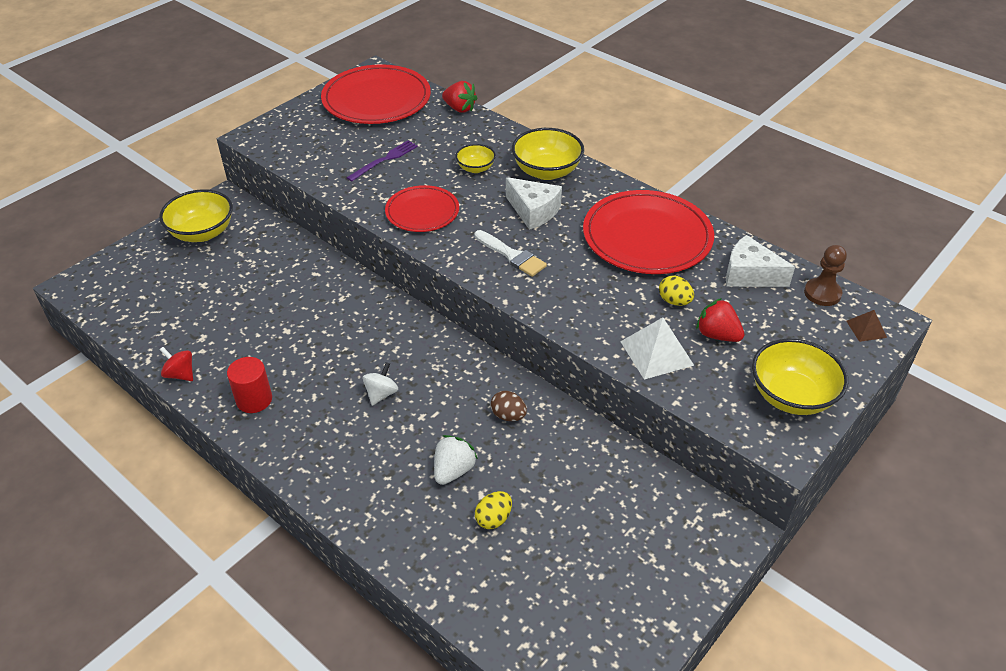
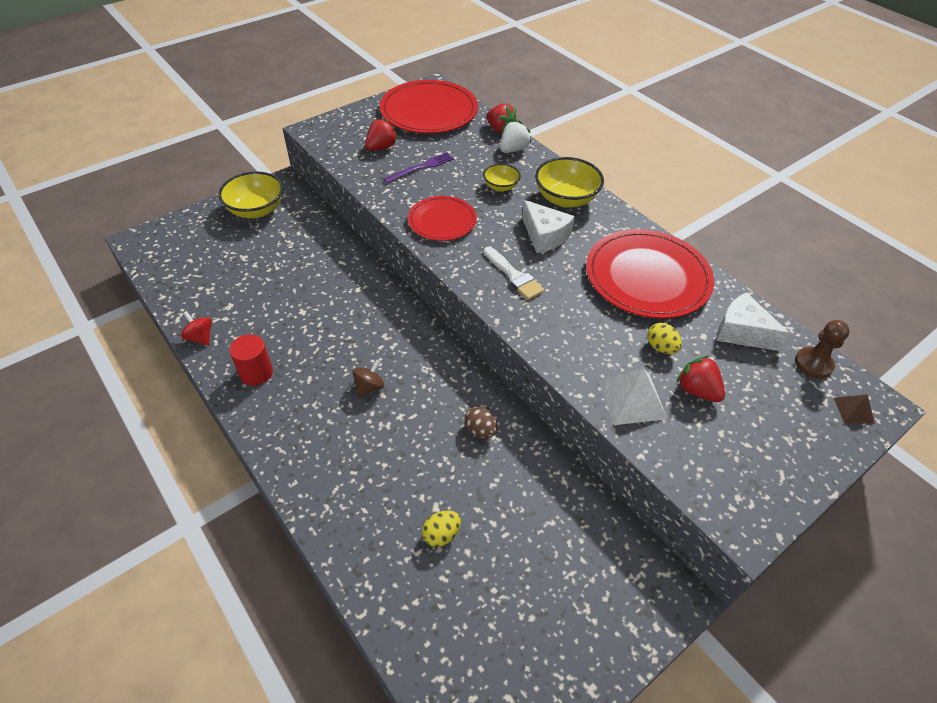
camera: 10 degrees right, 5 degrees up
white spinning top [363,362,398,406] -> brown spinning top [353,360,384,397]
white strawberry [434,435,478,485] -> white strawberry moved to [500,121,531,153]
yellow bowl [752,339,848,415] -> none
none -> red strawberry [365,118,398,151]

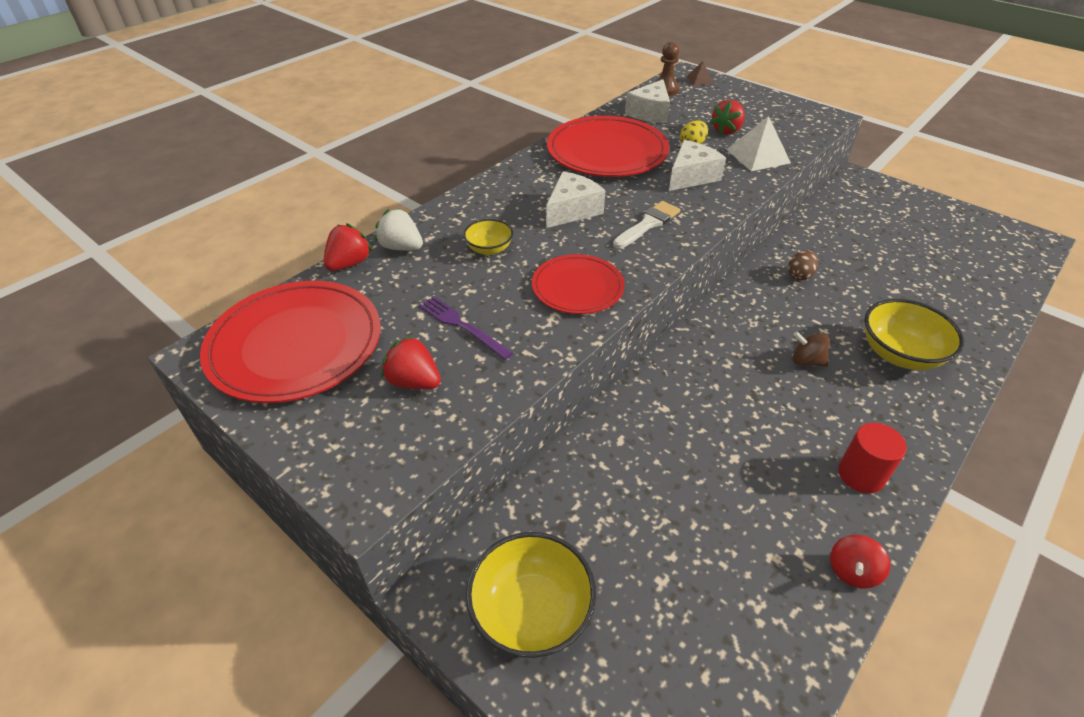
camera: 100 degrees left, 5 degrees down
yellow egg [422,510,461,547] -> none
yellow bowl [535,157,604,208] -> yellow bowl moved to [864,299,964,370]
none -> white cheese [669,140,726,191]

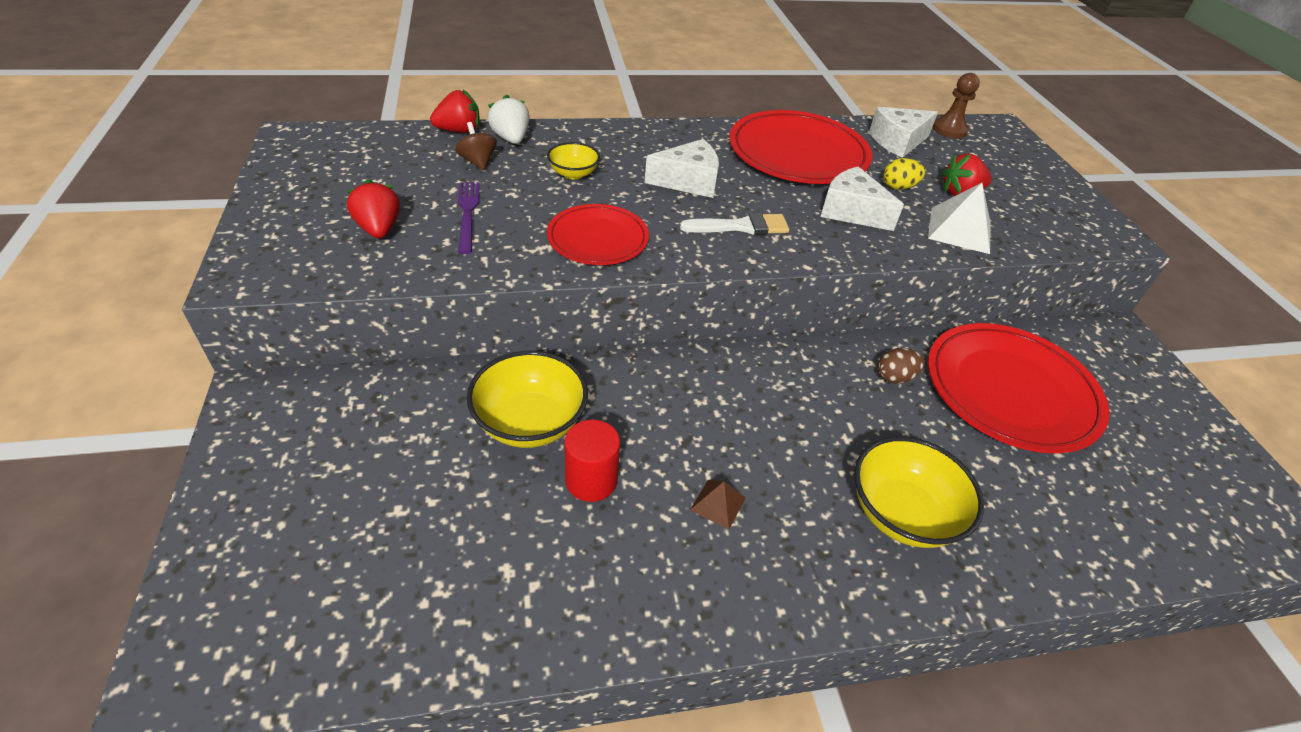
camera: 35 degrees right, 0 degrees up
red plate [200,281,381,403] -> red plate moved to [928,323,1109,453]
yellow bowl [466,532,596,658] -> yellow bowl moved to [467,351,588,448]
white cheese [669,140,726,191] -> white cheese turned 135 degrees counterclockwise [821,166,904,231]
brown pyramid [687,61,713,86] -> brown pyramid moved to [690,480,746,529]
brown spinning top [793,331,830,367] -> brown spinning top moved to [455,122,497,170]
red spinning top [830,535,890,588] -> none
red cylinder [838,423,907,493] -> red cylinder moved to [564,420,620,502]

